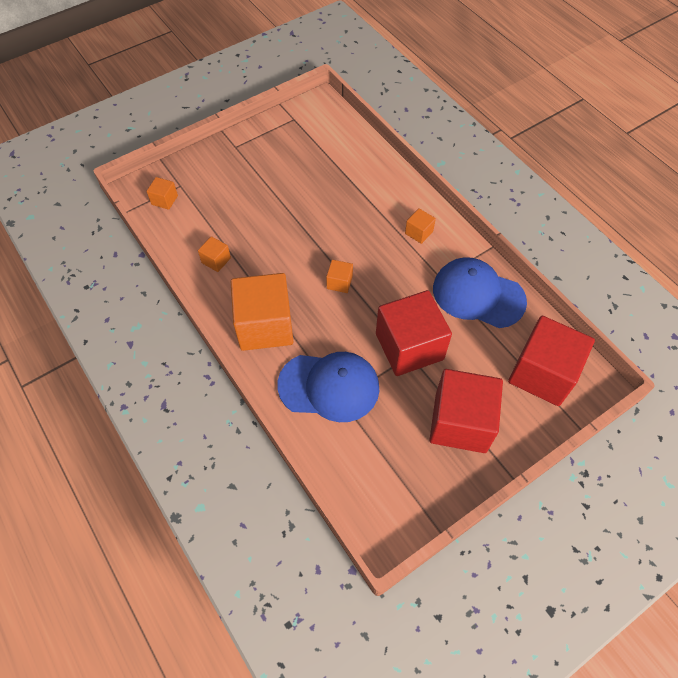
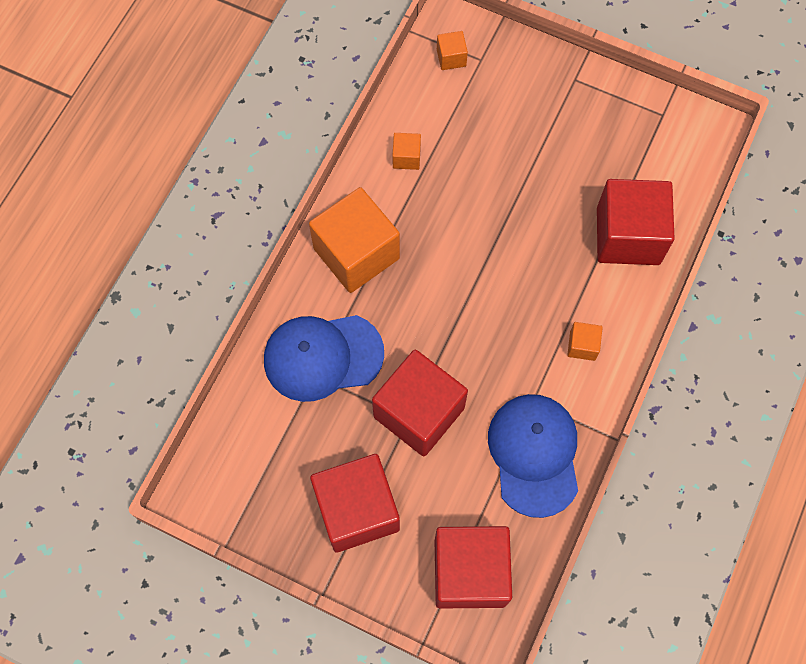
camera: 60 degrees right, 10 degrees up
blue cap [277,352,379,422] -> blue cap turned 105 degrees clockwise [264,315,384,402]
orange cube [326,260,353,293] -> none
none -> red cube [597,179,675,265]

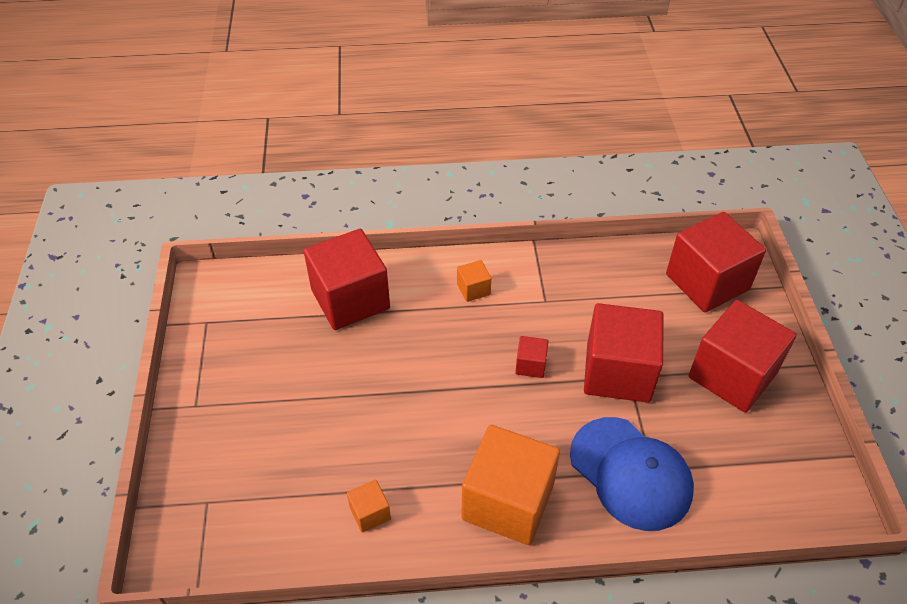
camera: 120 degrees left, 20 degrees down
orange cube [437,31,468,70] -> none
blue cap [488,394,578,518] -> none
none -> red cube [515,336,549,378]

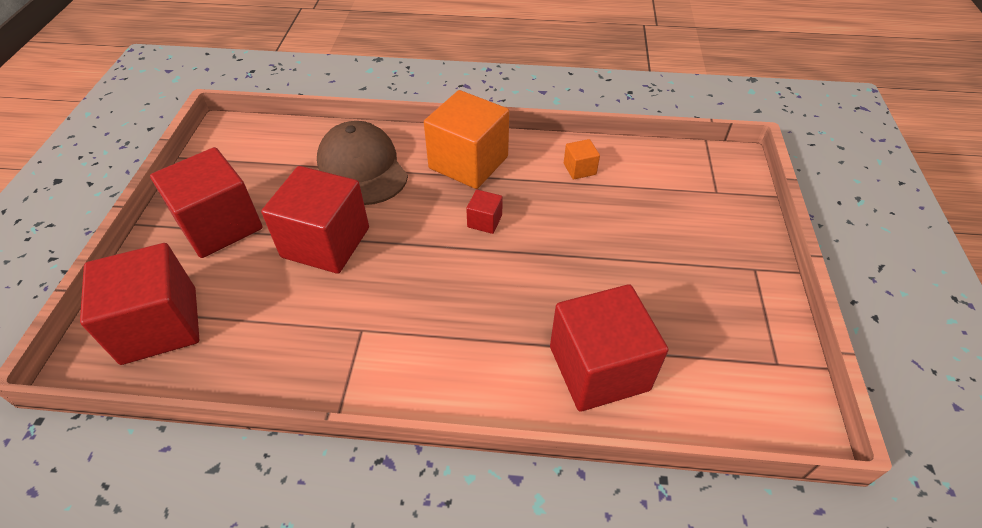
camera: 170 degrees left, 0 degrees up
orange cube [457,260,491,302] -> none
red cube [515,336,549,378] -> red cube moved to [466,190,503,234]
blue cap [570,417,694,531] -> brown cap [317,121,408,205]

